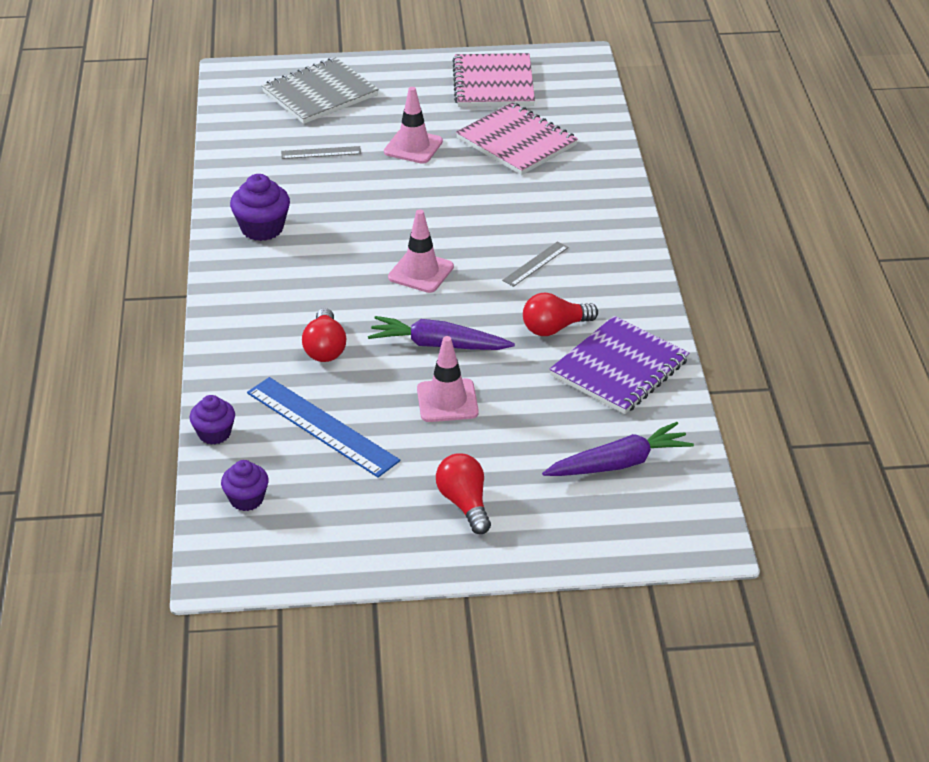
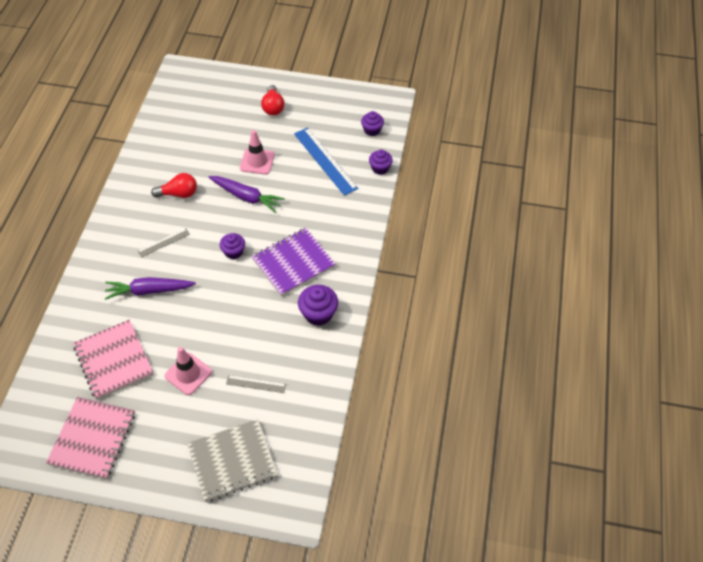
camera: 165 degrees left, 15 degrees up
red light bulb [302,308,346,362] -> none
pink traffic cone [388,209,454,293] -> purple cupcake [220,233,245,259]
purple carrot [542,422,694,476] -> purple carrot moved to [104,277,196,300]
purple notebook [549,316,690,414] -> purple notebook moved to [252,228,336,296]

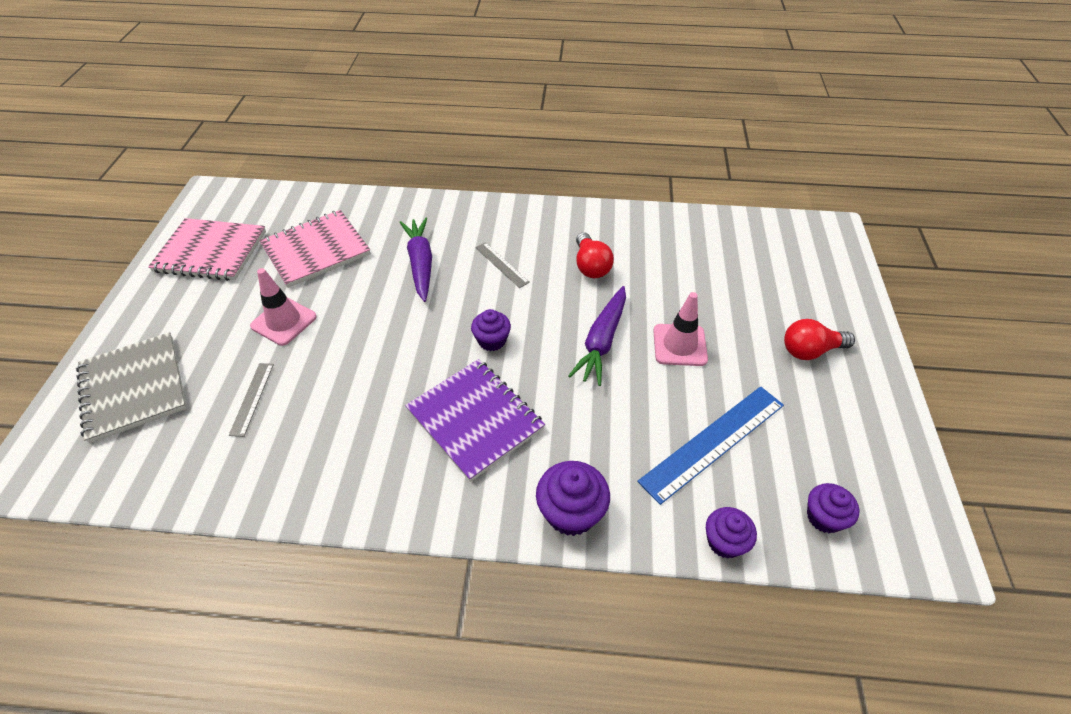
camera: 85 degrees right, 5 degrees down
purple cupcake [298,285,338,326] -> purple cupcake moved to [536,461,610,536]

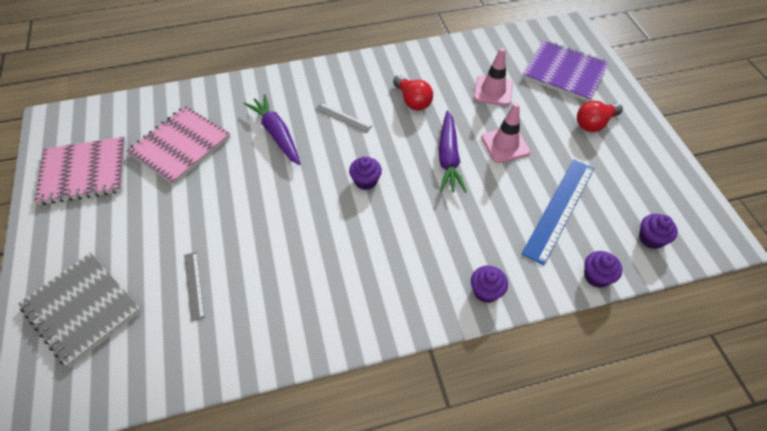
camera: 20 degrees left, 5 degrees up
pink traffic cone [250,268,317,346] -> pink traffic cone moved to [474,48,513,106]
purple notebook [405,359,545,482] -> purple notebook moved to [522,40,609,102]
purple cupcake [536,461,610,536] -> purple cupcake [471,266,508,303], size x0.67

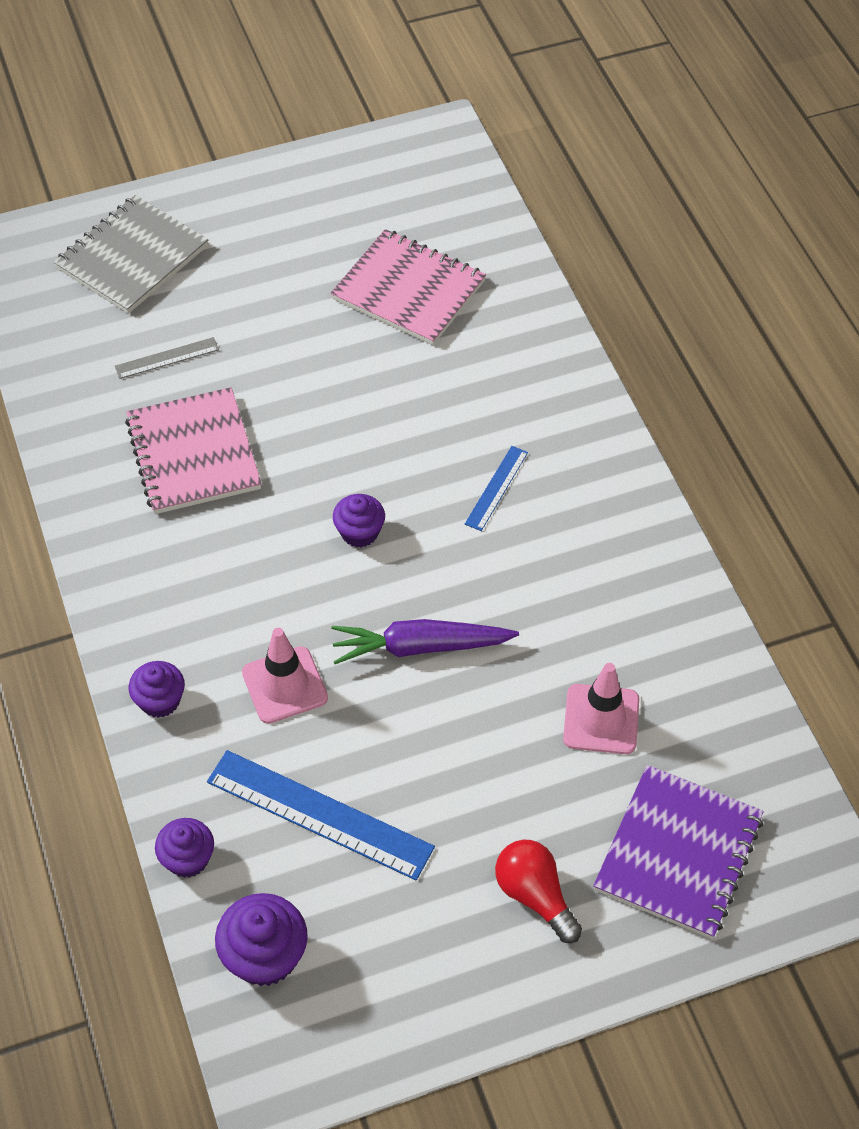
camera: 85 degrees right, 0 degrees up
pink notebook [34,137,126,205] -> pink notebook moved to [125,387,262,514]
purple carrot [244,94,301,165] -> none
grey ruler [315,103,372,133] -> blue ruler [465,446,528,531]
red light bulb [393,75,433,111] -> none
pink traffic cone [481,103,530,163] -> pink traffic cone moved to [242,628,328,724]
purple cupcake [639,214,678,249] -> purple cupcake [215,893,308,987], size x1.50

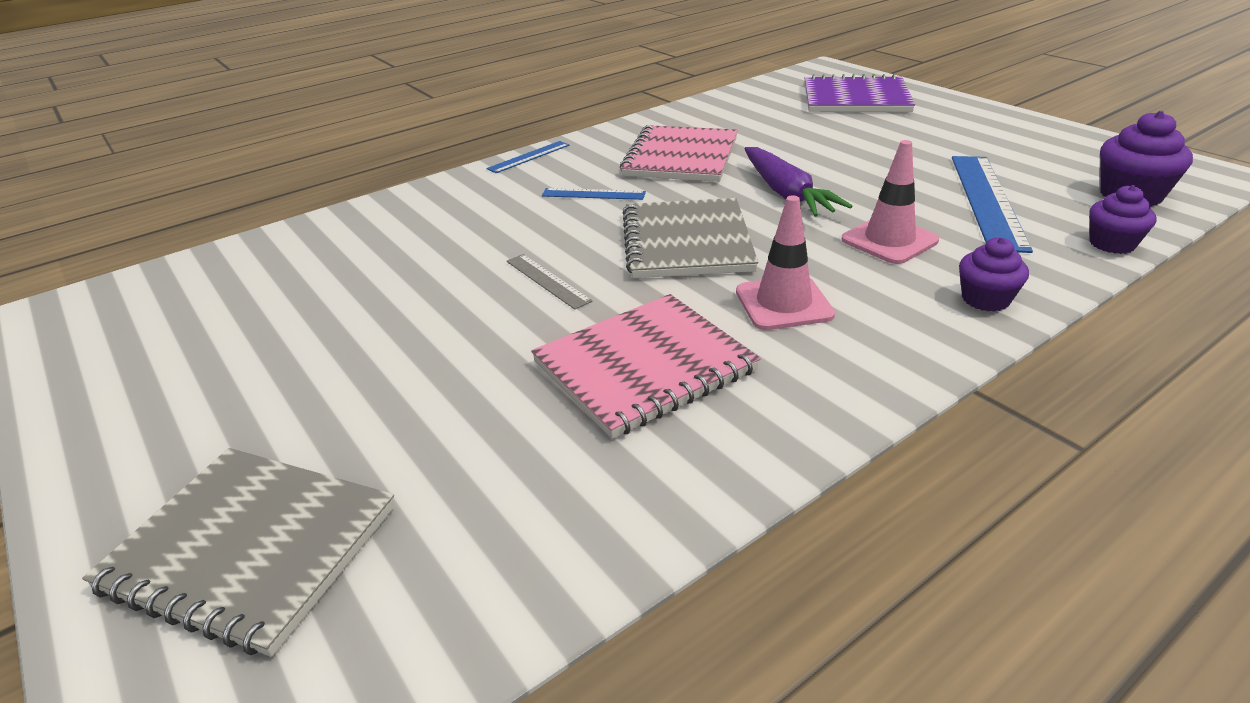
camera: 105 degrees left, 20 degrees down
grey ruler [115,337,219,379] -> grey ruler moved to [506,254,592,310]
pink notebook [331,229,486,345] -> pink notebook moved to [620,125,738,182]
purple cupcake [333,494,385,547] -> grey notebook [623,198,758,278]
red light bulb [495,839,582,943] -> none
pink traffic cone [563,663,639,754] -> pink traffic cone moved to [736,195,835,330]
none -> blue ruler [487,141,569,173]

